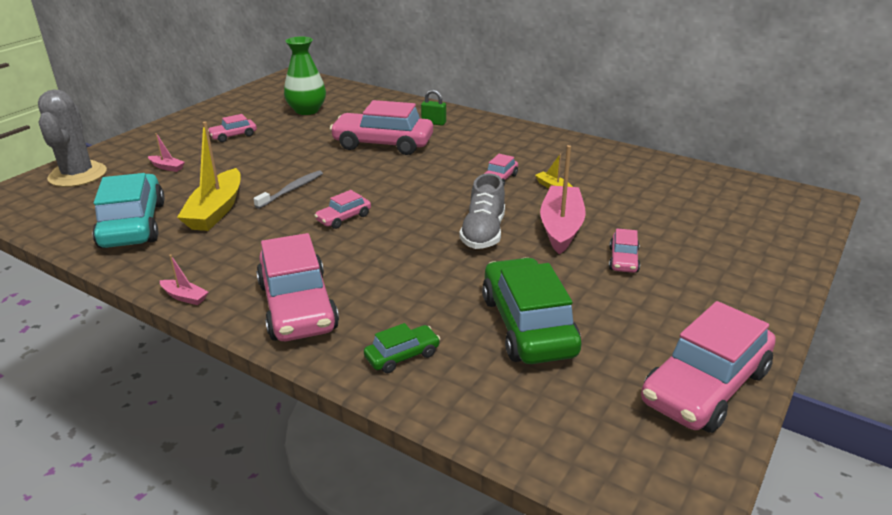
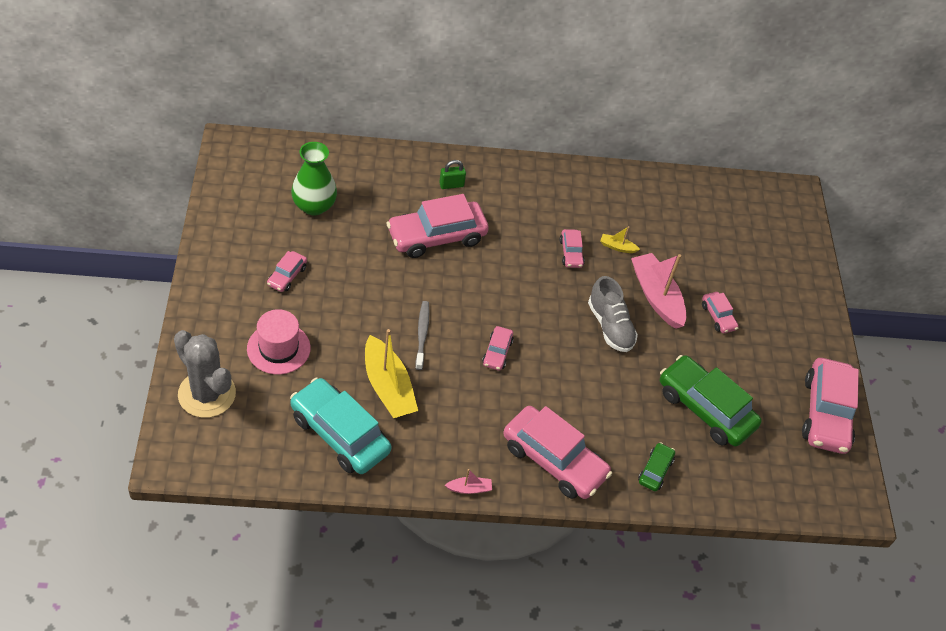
camera: 40 degrees left, 20 degrees up
pink boat [148,133,185,172] -> pink hat [247,309,311,374]

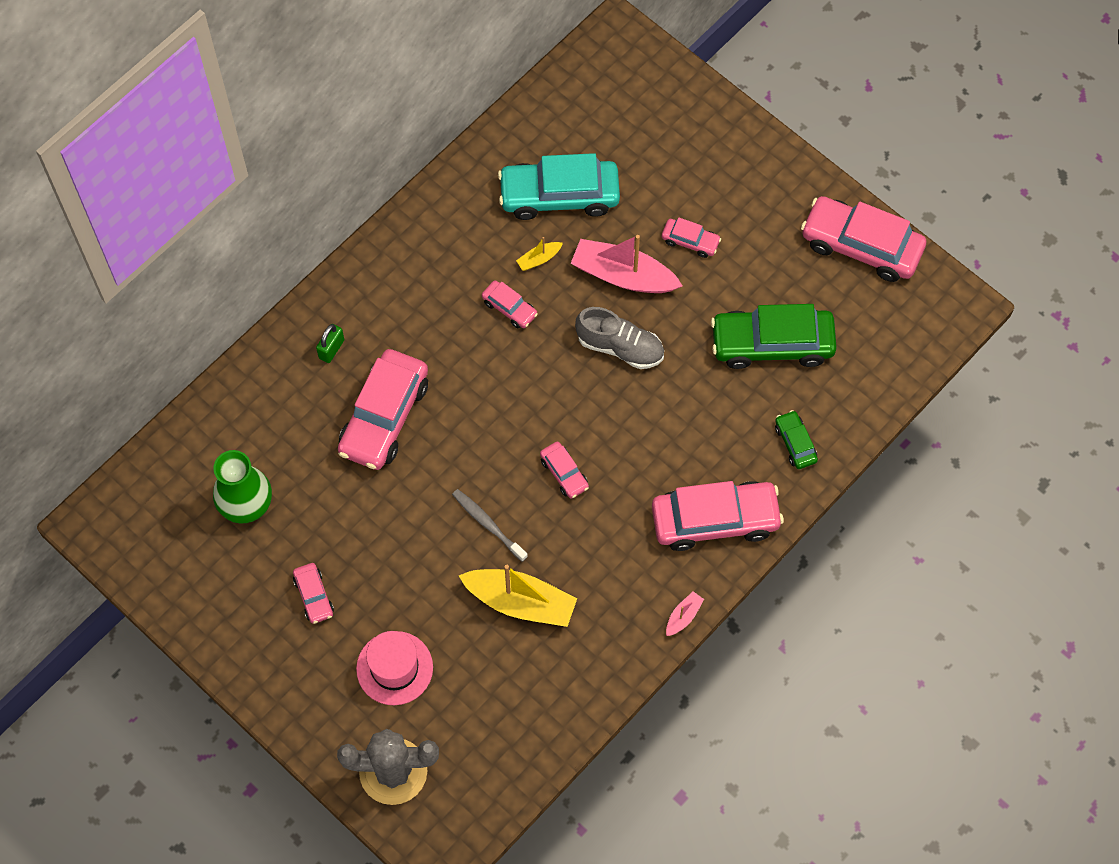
camera: 40 degrees left, 15 degrees up
turquoise car [290,378,391,474] -> turquoise car moved to [498,153,620,220]
pink car [802,358,859,454] -> pink car turned 150 degrees clockwise [801,196,926,282]

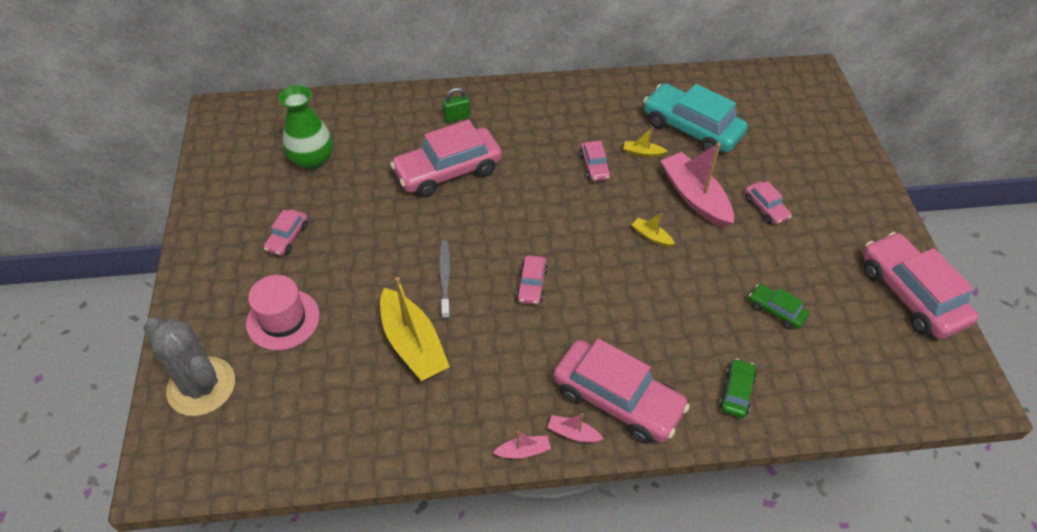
camera: 40 degrees right, 15 degrees down
grey shoe [575,307,664,369] -> yellow boat [632,213,675,247]
green car [711,304,837,369] -> green car [749,284,809,330], size x0.48
none -> pink boat [547,413,603,443]

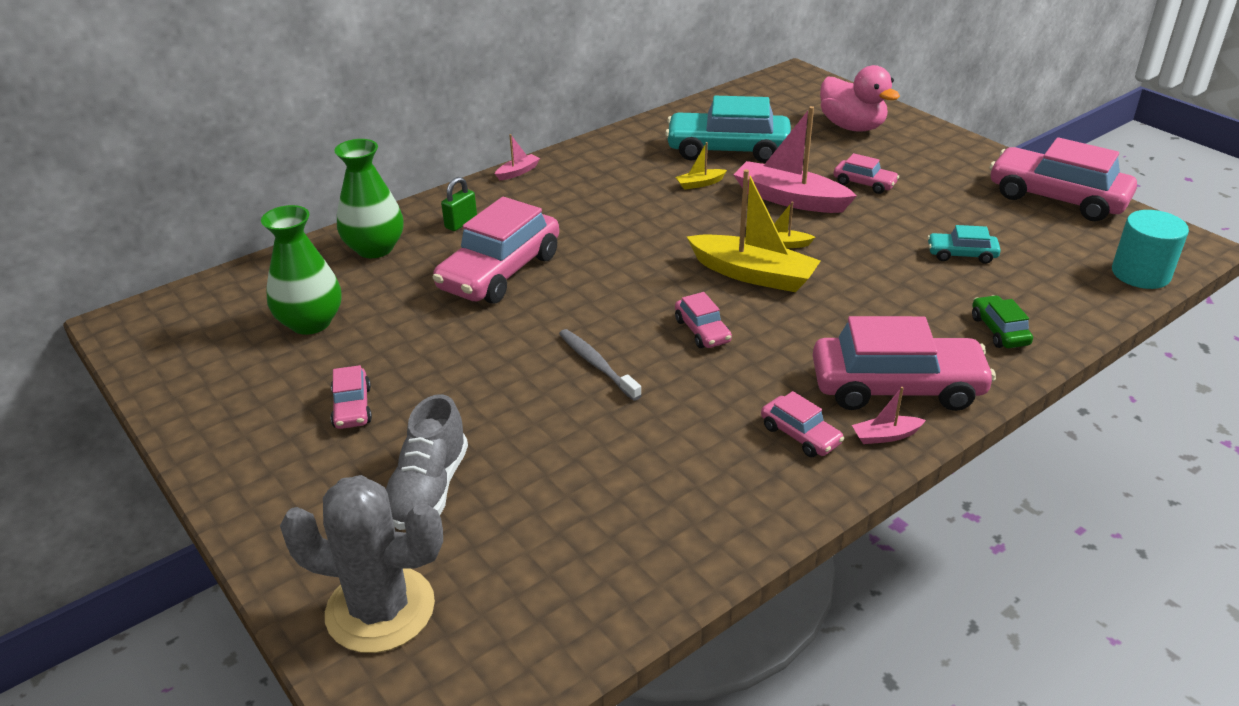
camera: 30 degrees left, 15 degrees down
pink hat [246,275,320,350] -> grey shoe [386,394,468,530]
yellow boat [380,277,450,381] -> yellow boat moved to [687,169,821,292]
pink boat [493,431,551,459] -> pink boat moved to [495,134,540,180]
pink car [580,141,611,181] -> pink car moved to [761,391,844,457]
green car [749,284,809,330] -> turquoise car [927,225,1001,264]
none -> green vase [335,139,403,258]
none -> pink duck [820,65,900,132]
none -> turquoise cylinder [1112,210,1189,289]

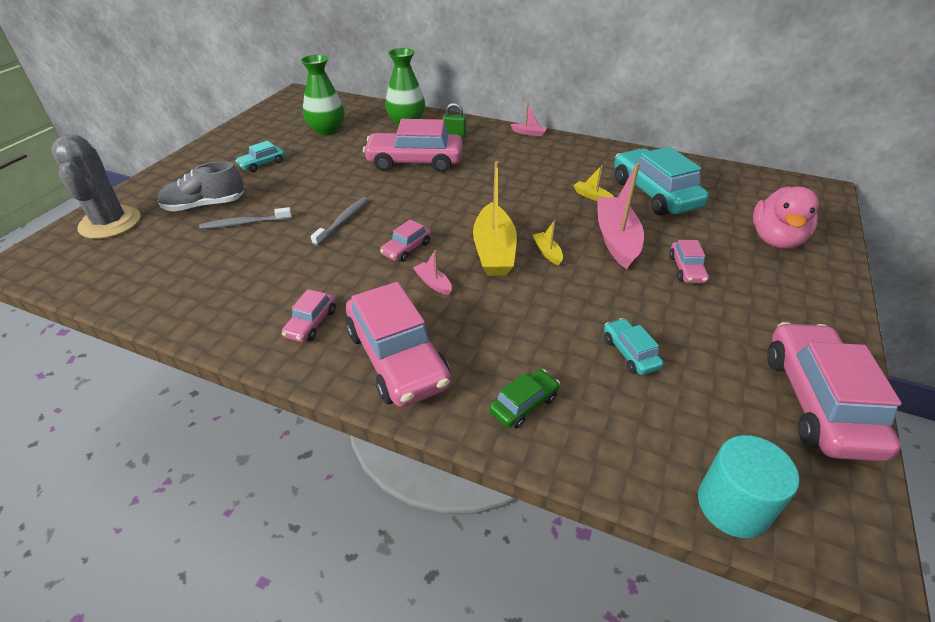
camera: 60 degrees right, 5 degrees up
pink car [331,365,372,429] -> turquoise car [235,141,285,172]
pink boat [852,387,926,444] -> pink boat moved to [413,250,452,295]
none -> grey toothbrush [199,207,292,229]

